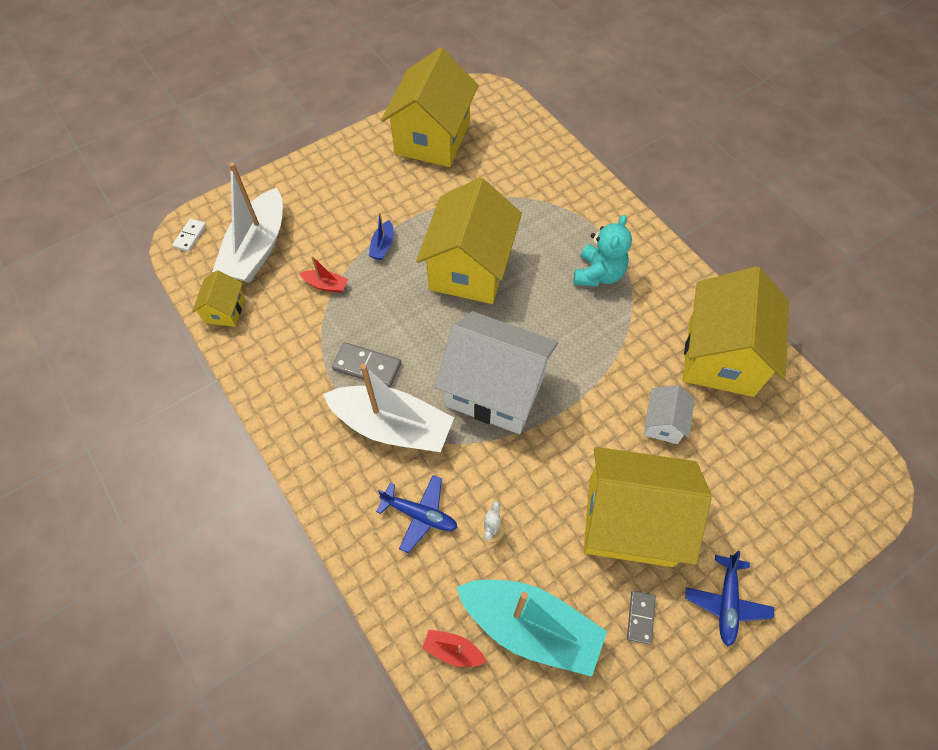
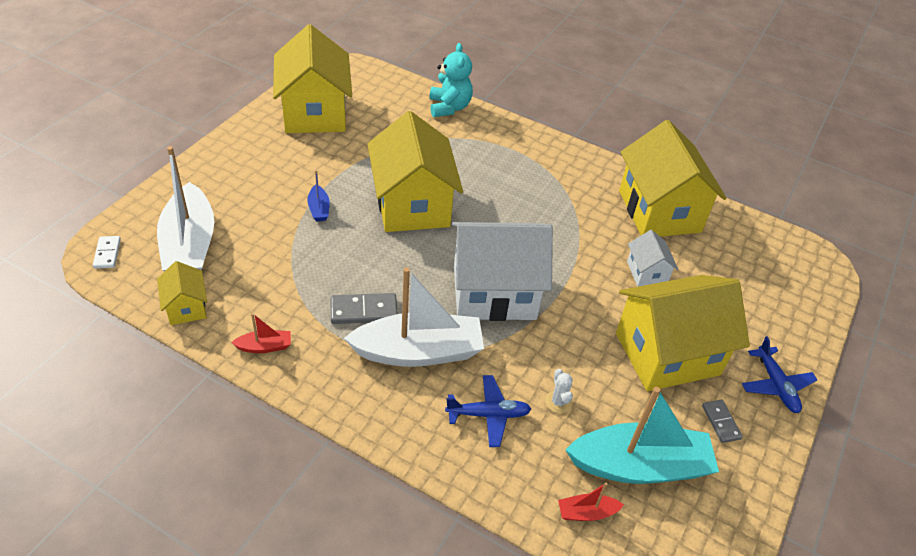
camera: 30 degrees left, 15 degrees down
red boat [299,256,348,293] -> red boat moved to [231,313,291,353]
turquoise teddy bear [574,215,632,287] -> turquoise teddy bear moved to [429,43,473,117]

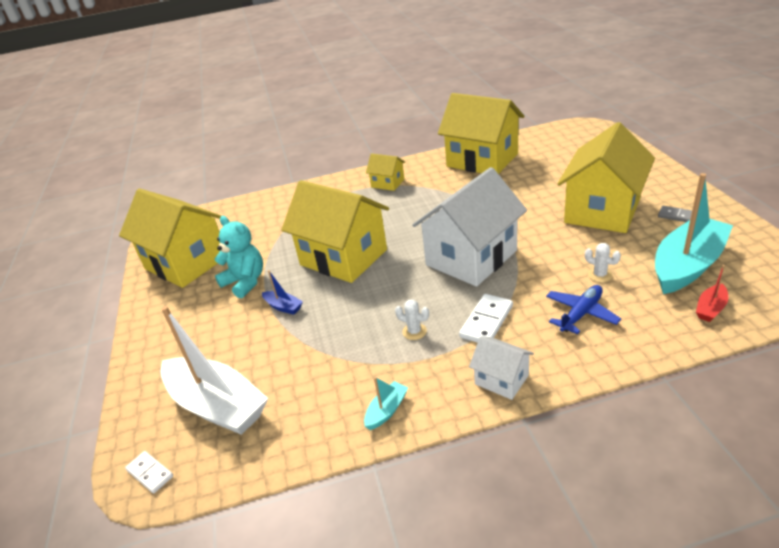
camera: 35 degrees left, 10 degrees down
yellow house [157,261,207,325] -> yellow house moved to [366,154,405,191]
red boat [231,313,291,353] -> turquoise boat [364,377,408,430]
grey domino [331,293,398,324] -> white cactus [395,299,429,340]
white boat [344,267,484,367] -> white domino [459,294,513,343]
turquoise teddy bear [429,43,473,117] -> turquoise teddy bear moved to [215,216,263,298]
white house [627,230,679,287] -> white house moved to [469,336,534,400]
blue plane [742,336,817,413] -> none

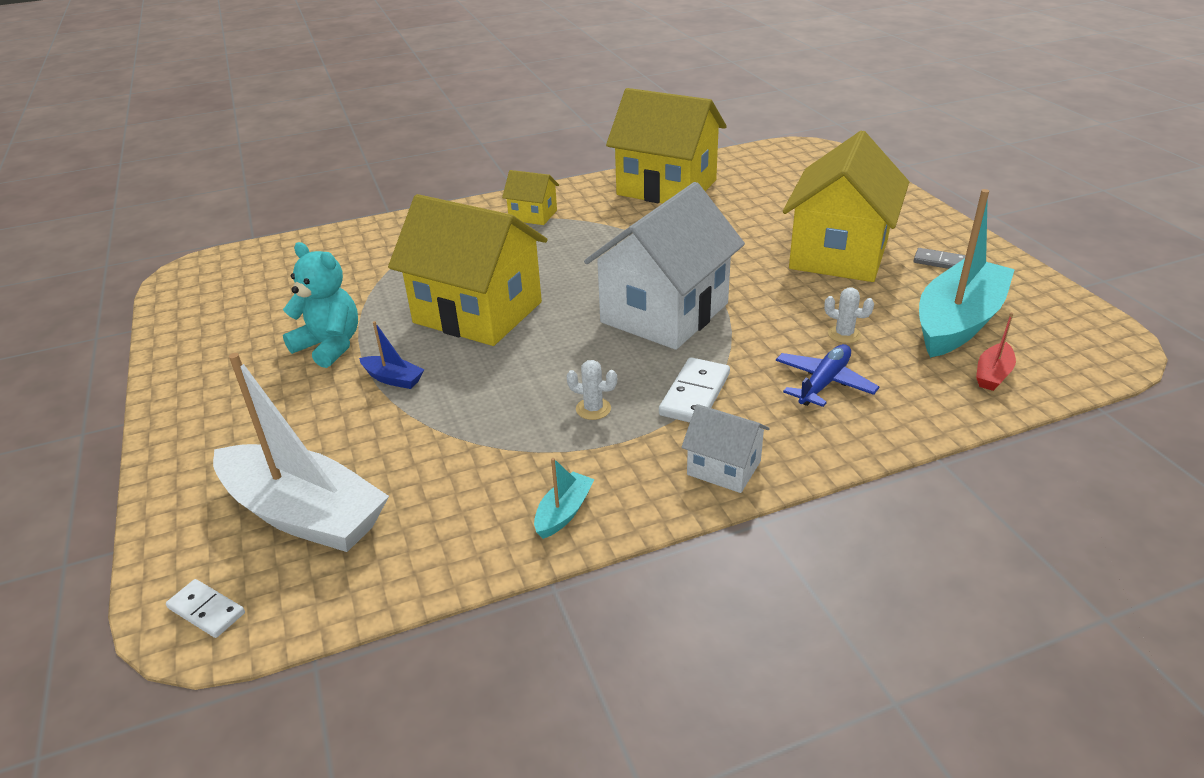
camera: 10 degrees left, 0 degrees up
yellow house [119,189,221,288] -> none

